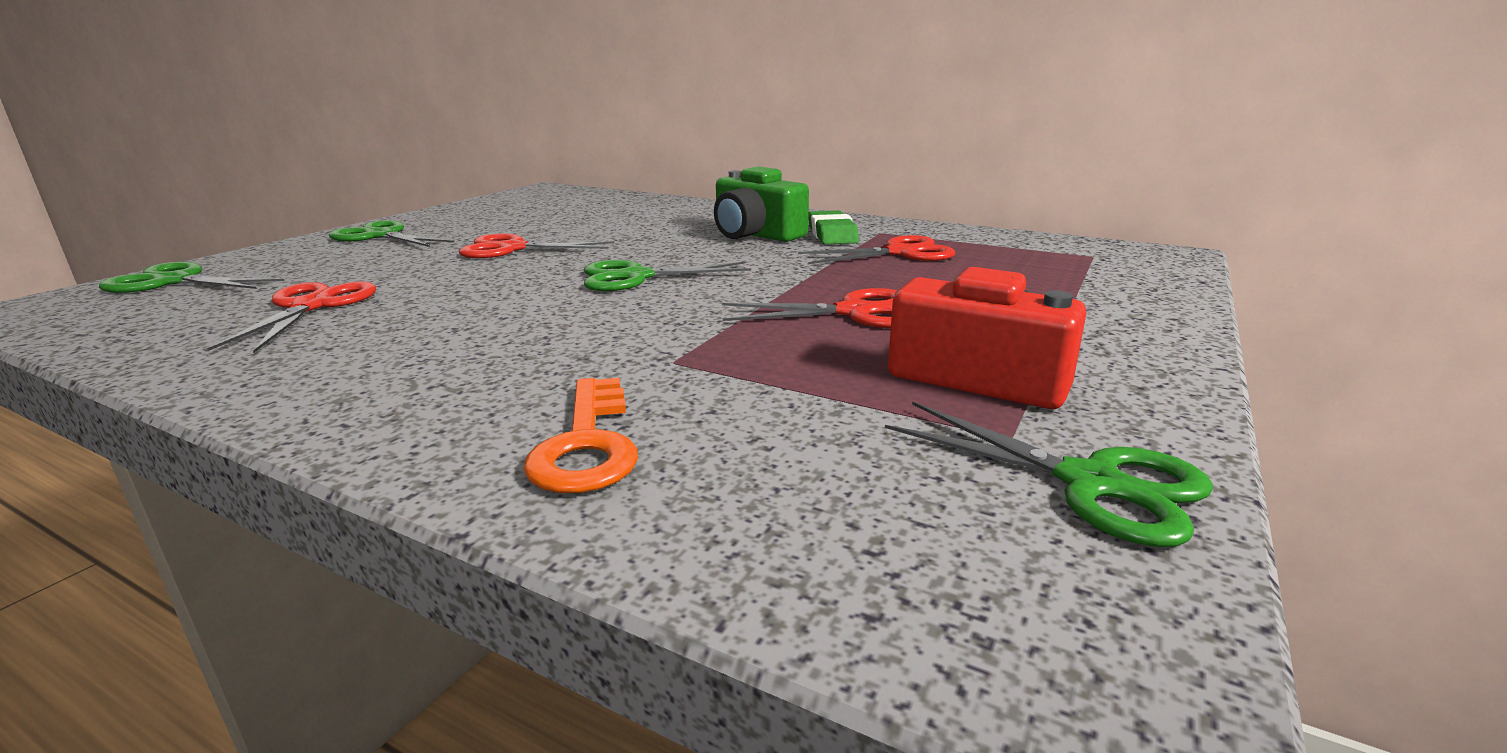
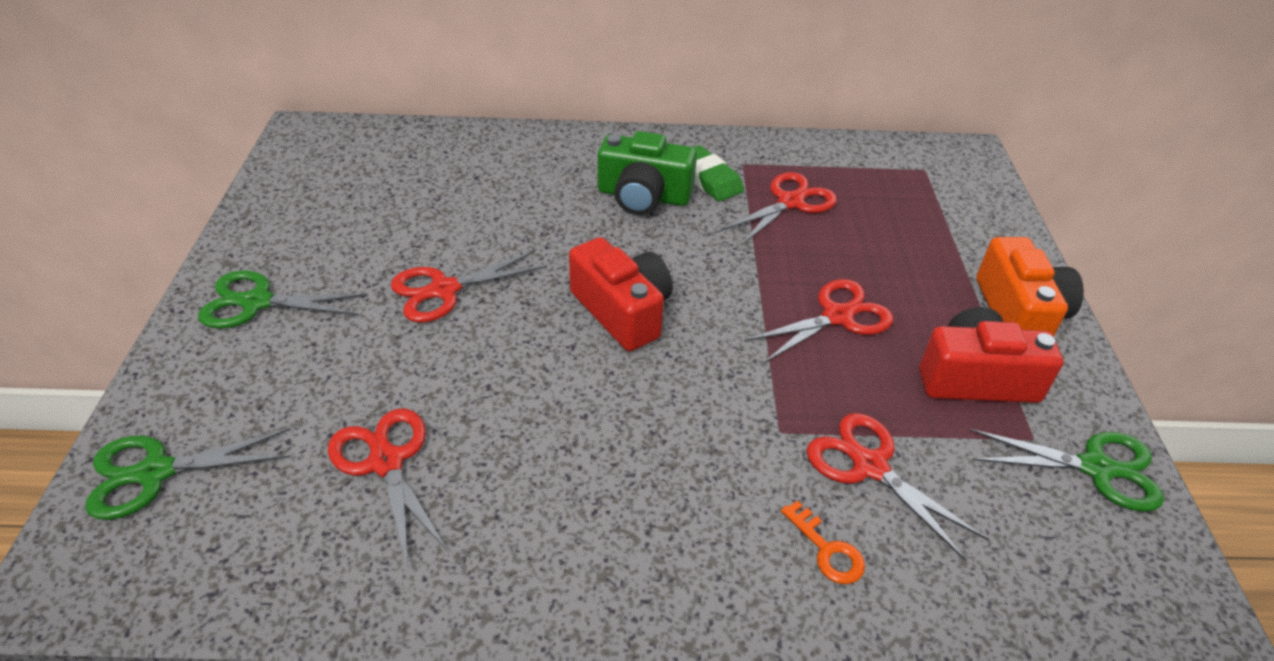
camera: 30 degrees left, 20 degrees up
orange key [523,378,638,493] -> orange key [781,500,865,584], size x0.64
green scissors [584,260,751,291] -> red camera [569,237,673,351]
none -> red scissors [806,413,989,561]
none -> orange camera [976,237,1084,337]

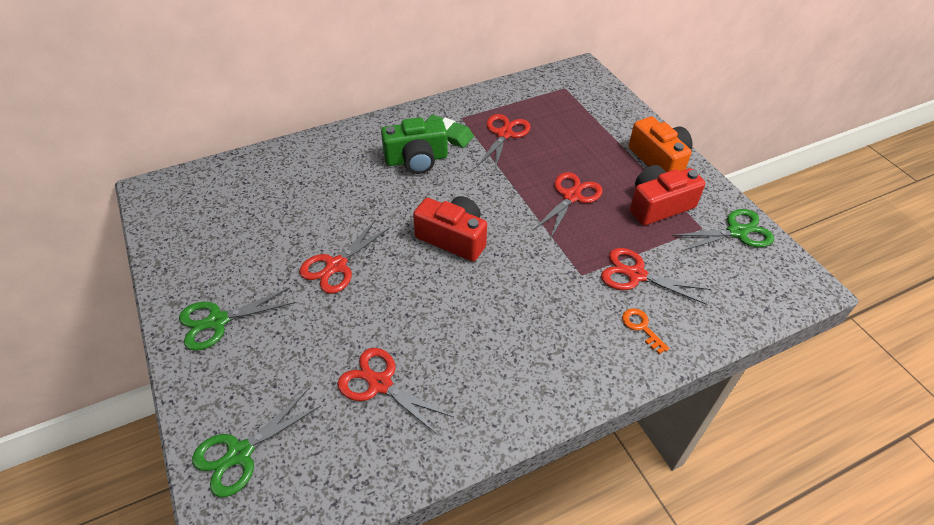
camera: 25 degrees left, 5 degrees up
orange key [781,500,865,584] -> orange key turned 150 degrees counterclockwise [622,308,669,354]

